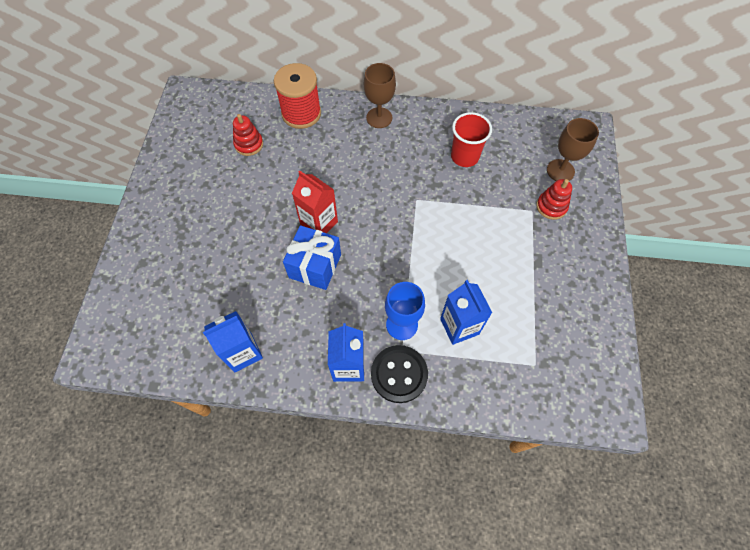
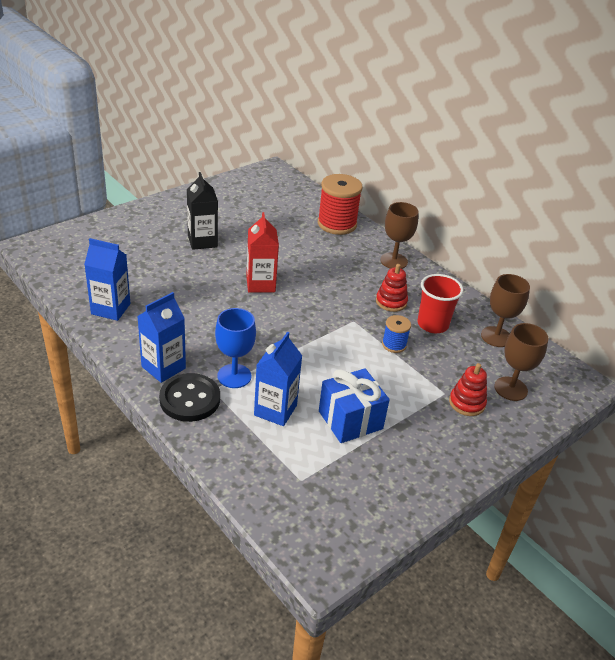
camera: 40 degrees right, 25 degrees down
red stacking toy [233,114,263,156] -> red stacking toy moved to [376,264,408,312]
blue gift [283,225,341,290] -> blue gift moved to [319,368,390,443]
none -> black carton [187,172,218,250]
none -> blue spool [382,315,411,353]
none -> brown goblet [481,274,530,347]

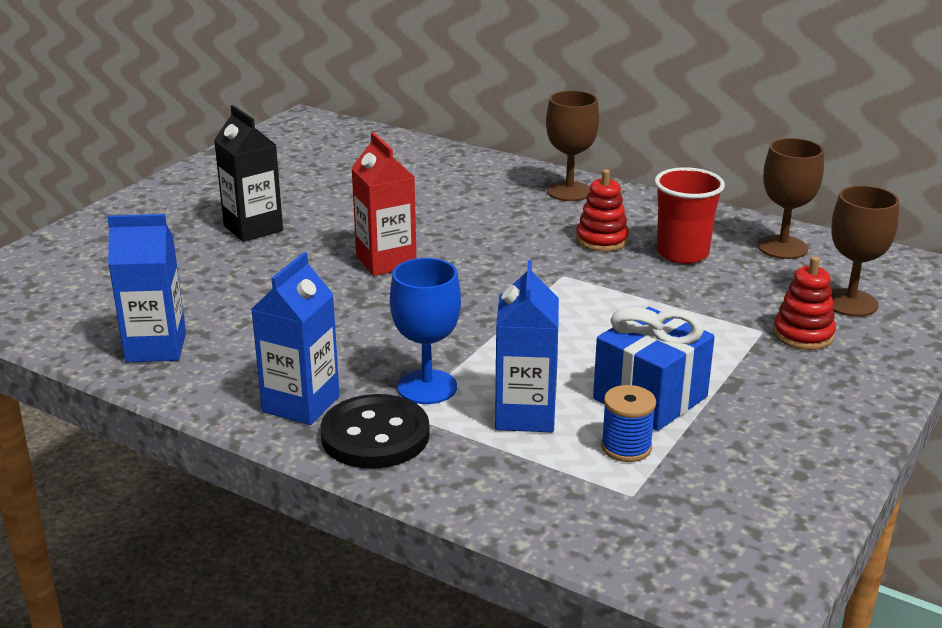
camera: 15 degrees left, 10 degrees down
red spool [318,174,362,235] -> none
blue spool [382,315,411,353] -> blue spool moved to [601,385,656,462]

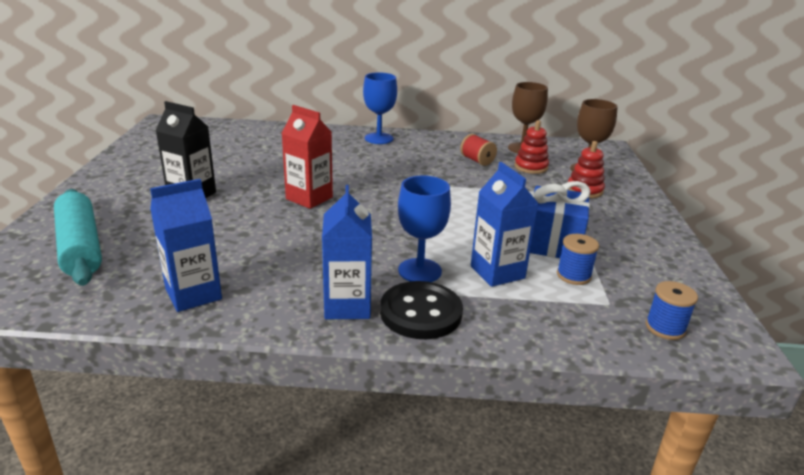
camera: 30 degrees left, 0 degrees up
brown goblet [546,90,599,201] -> blue goblet [363,72,397,144]
red stacking toy [576,169,629,252] -> red stacking toy moved to [514,120,549,174]
red cup [654,167,725,264] -> red spool [460,134,497,166]
none -> turquoise rolling pin [54,189,102,286]
none -> blue spool [646,281,698,340]

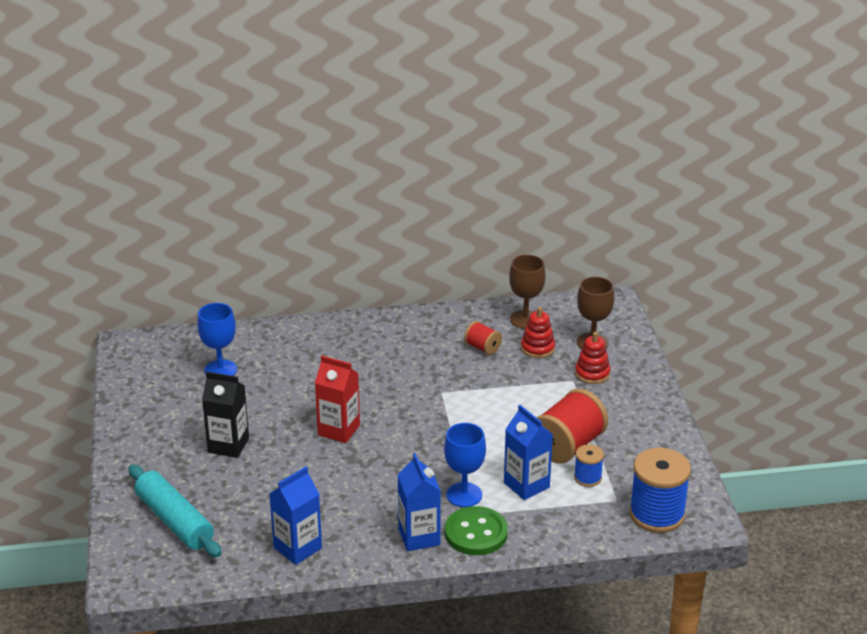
camera: 10 degrees left, 5 degrees up
blue goblet [363,72,397,144] -> blue goblet moved to [197,303,237,376]
black button [380,281,463,339] -> green button [445,506,508,555]
blue gift [530,181,591,258] -> red spool [536,389,608,464]
blue spool [646,281,698,340] -> blue spool [629,448,691,533], size x1.94

